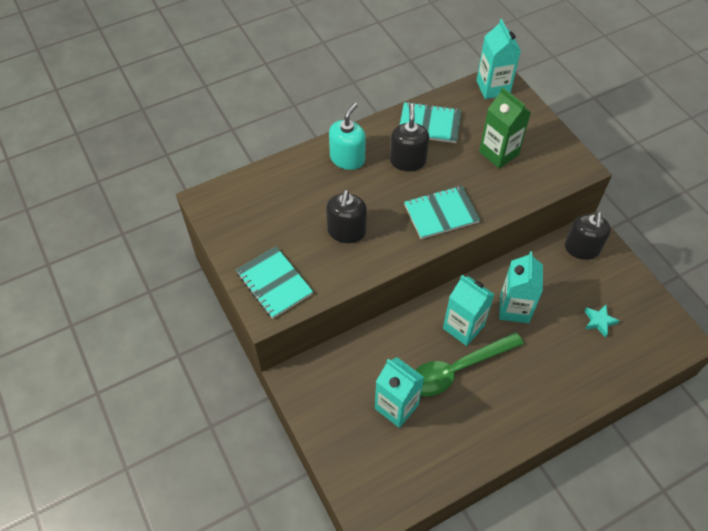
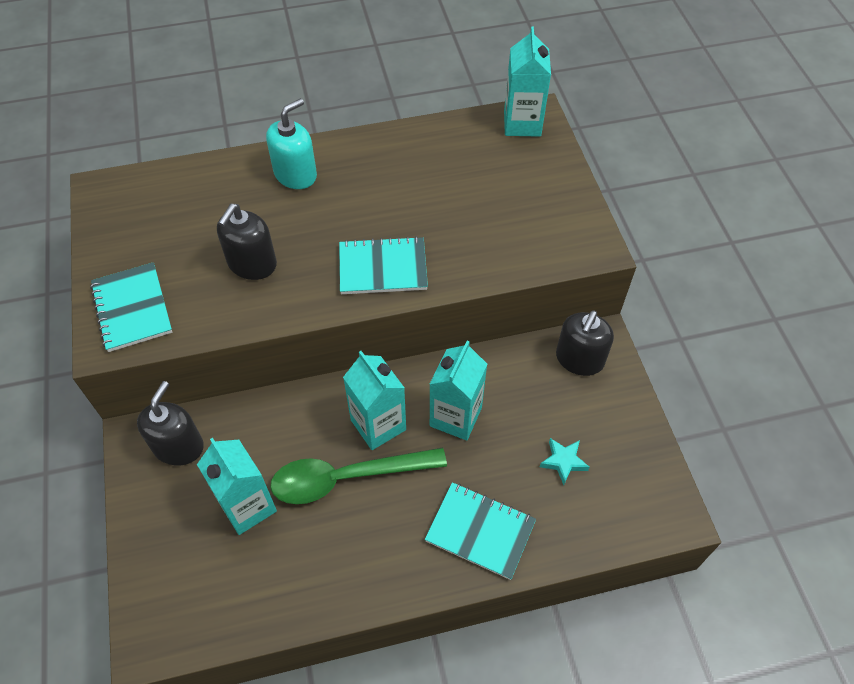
camera: 15 degrees right, 0 degrees up
black soap dispenser [390,104,429,171] -> black soap dispenser moved to [137,381,204,465]
turquoise notebook [400,102,461,143] -> turquoise notebook moved to [425,482,536,580]
green carton [479,87,531,168] -> none

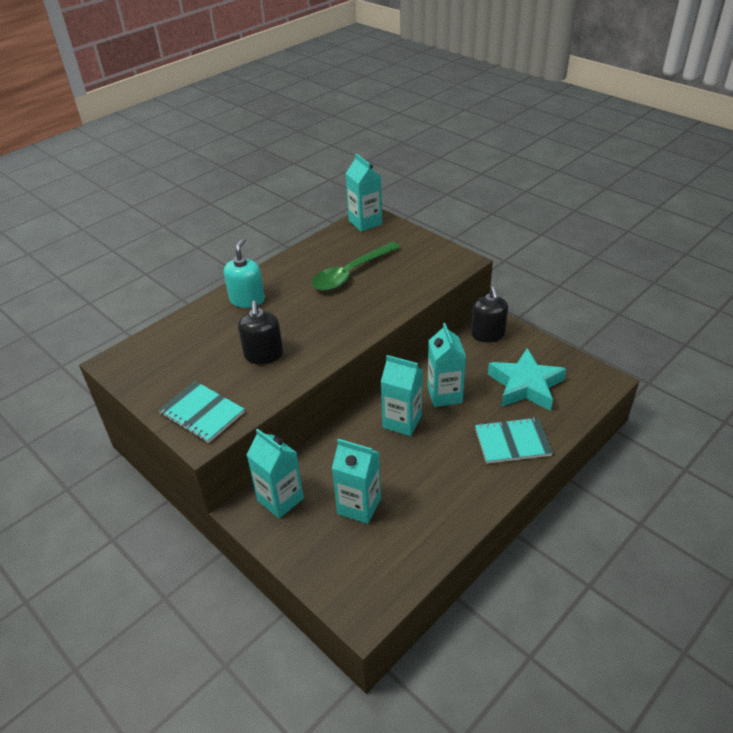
camera: 30 degrees left, 15 degrees down
black soap dispenser [137,381,204,465] -> turquoise carton [247,428,304,519]
green spoon [270,448,447,504] -> green spoon moved to [311,242,400,291]
turquoise notebook [339,236,428,294] -> none
turquoise star [540,438,590,485] -> turquoise star [488,348,566,411], size x2.27

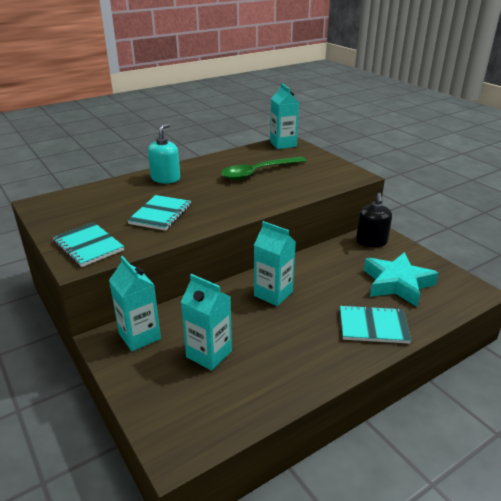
camera: 10 degrees right, 10 degrees down
black soap dispenser [238,301,283,364] -> turquoise notebook [127,195,191,231]
turquoise carton [427,323,466,407] -> none

